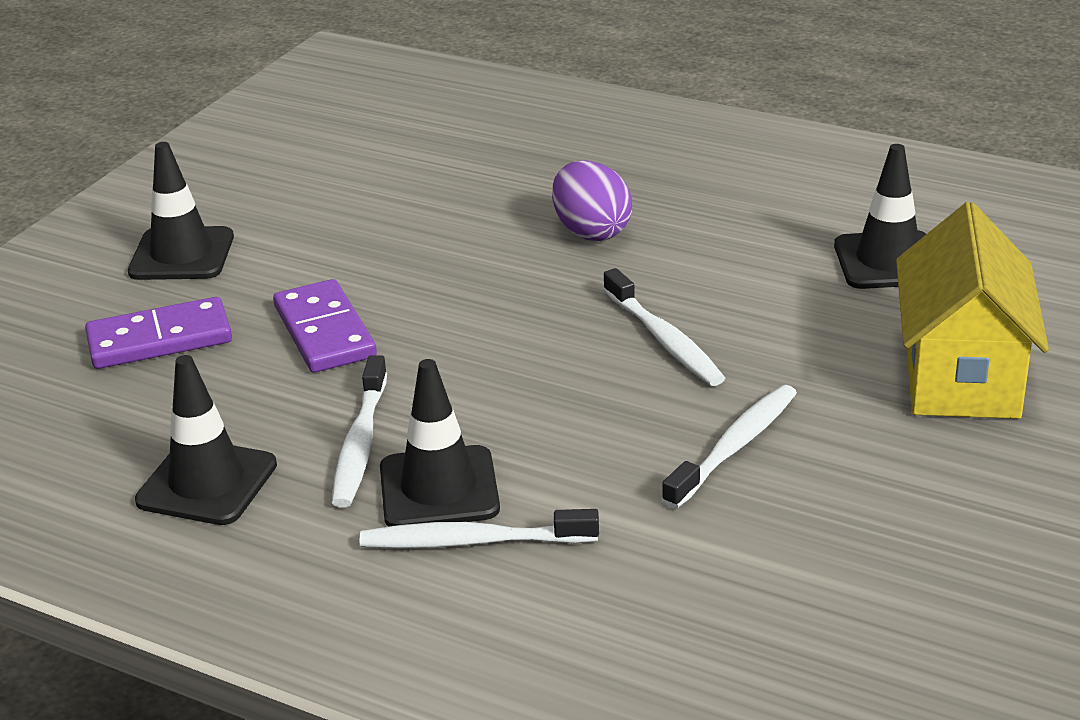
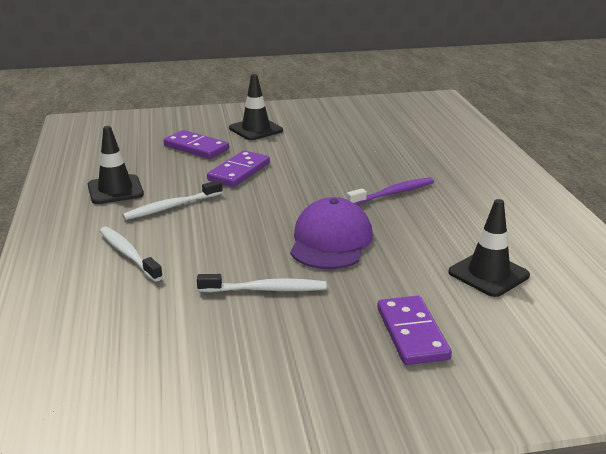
camera: 50 degrees right, 5 degrees down
black traffic cone [380,359,500,527] -> none
purple egg [552,160,632,241] -> purple toothbrush [347,177,434,205]
white toothbrush [603,268,725,386] -> purple cap [290,197,373,269]
yellow house [896,202,1049,419] -> purple domino [377,296,452,365]

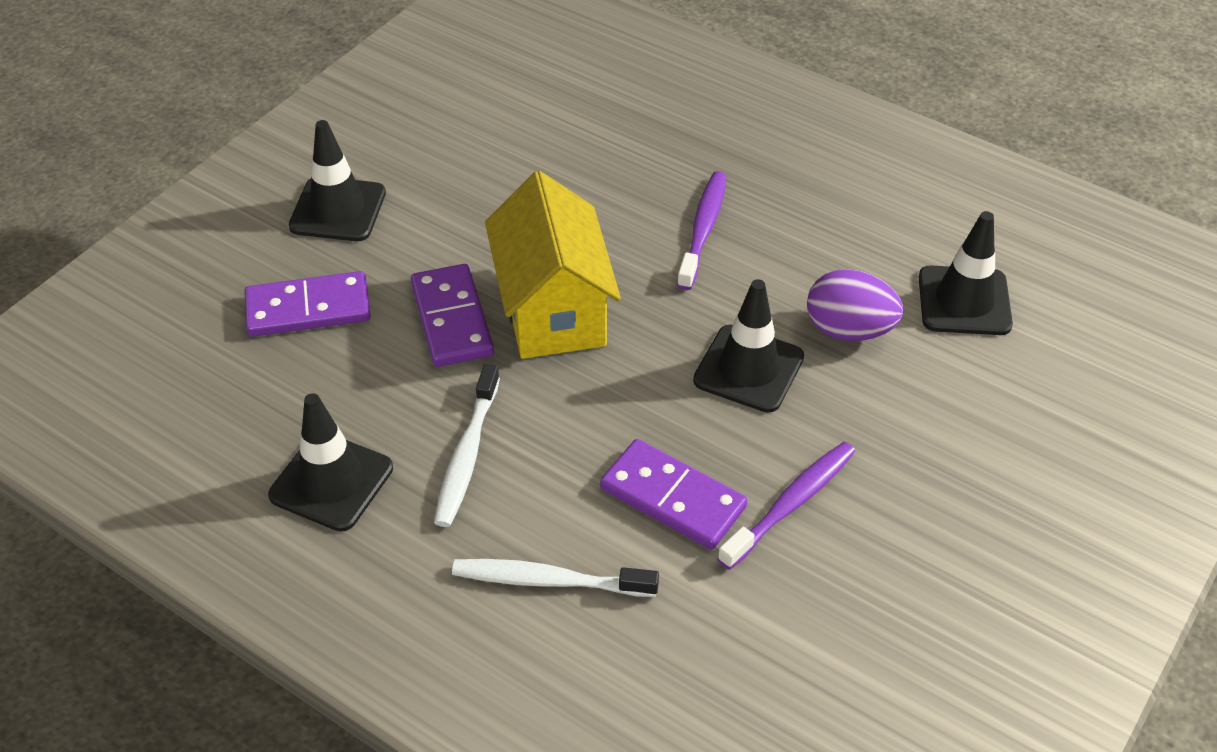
camera: 45 degrees left, 20 degrees up
white toothbrush [197,274,327,292] -> purple toothbrush [718,442,855,570]
purple cap [290,197,373,269] -> black traffic cone [693,279,804,413]
purple domino [377,296,452,365] -> purple domino moved to [600,439,747,550]
none -> yellow house [485,171,621,359]
none -> purple egg [807,269,903,341]

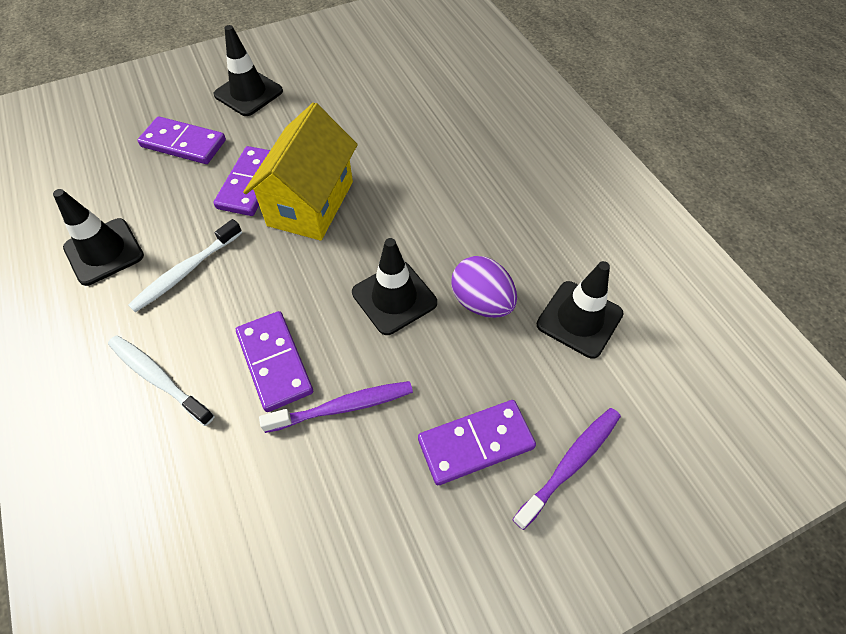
camera: 30 degrees right, 10 degrees up
purple toothbrush [677,171,726,290] -> purple toothbrush moved to [512,408,621,530]
none -> purple domino [418,400,536,485]

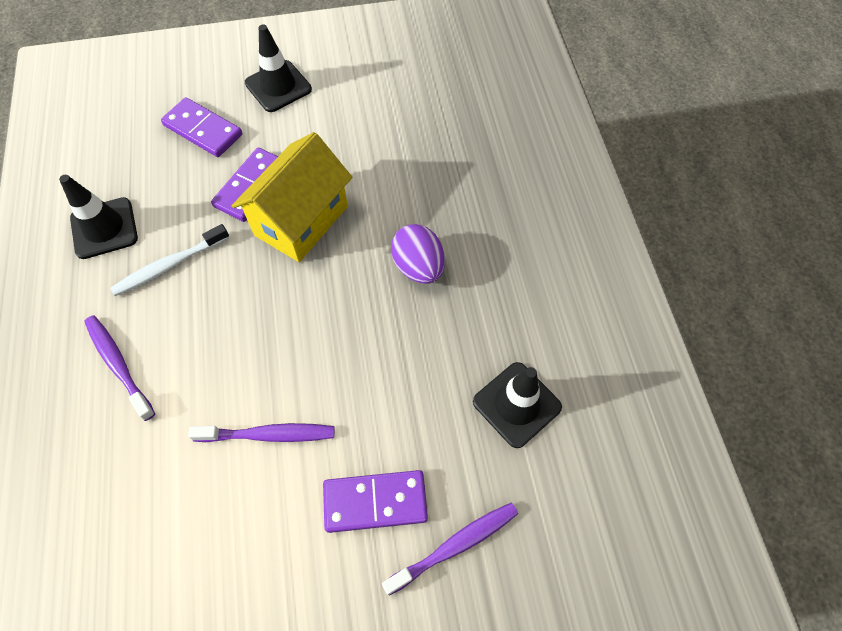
camera: 15 degrees right, 5 degrees up
white toothbrush [108,335,215,426] -> purple toothbrush [84,315,155,421]
purple domino [236,311,313,412] -> none
black traffic cone [352,238,437,335] -> none
purple egg [451,256,517,318] -> purple egg moved to [391,224,445,284]

